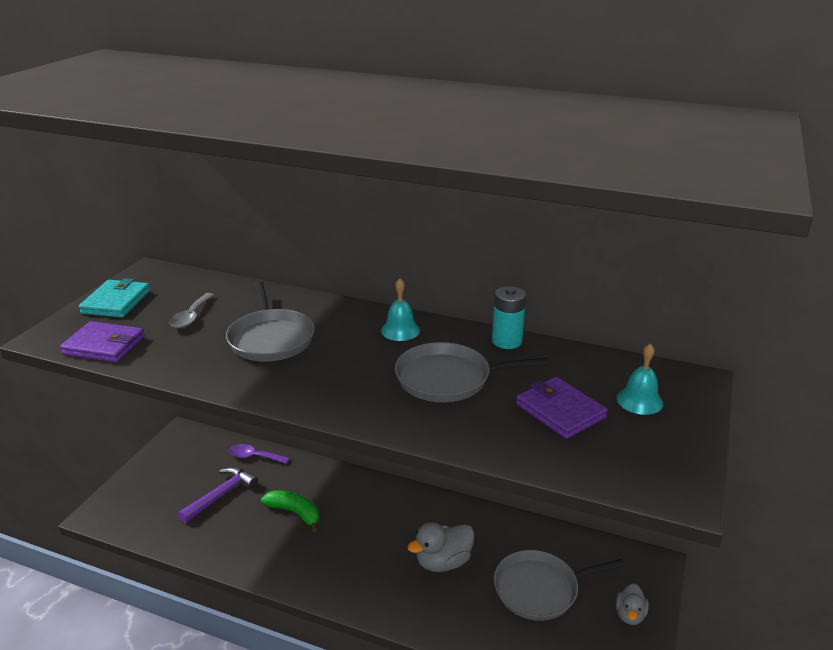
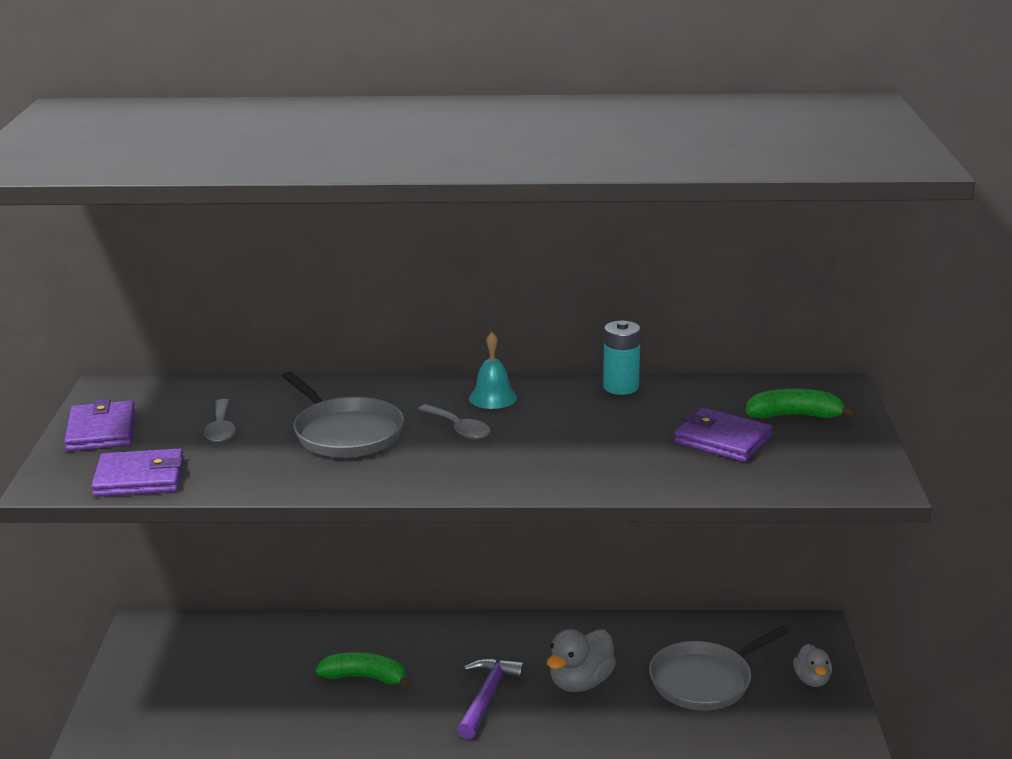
camera: 20 degrees left, 5 degrees down
turquoise wallet [79,278,150,318] -> purple wallet [64,399,135,451]
purple hammer [178,467,258,523] -> purple hammer moved to [457,658,525,739]
purple spoon [229,444,289,464] -> none
grey pan [395,342,549,402] -> none
turquoise bell [617,344,663,415] -> green banana [746,388,856,419]
none -> grey spoon [418,404,491,440]

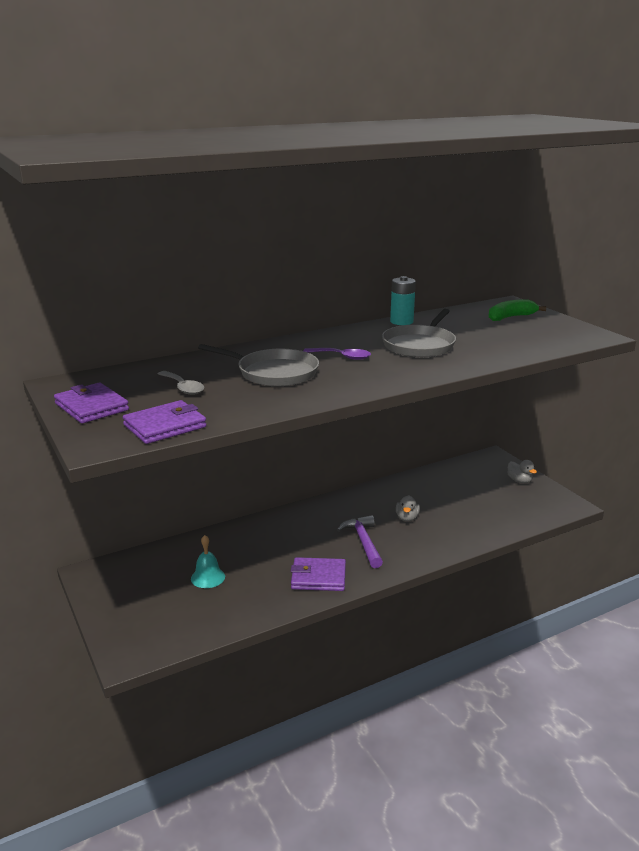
camera: 30 degrees left, 0 degrees up
green banana [315,652,412,689] -> none
grey spoon [418,404,491,440] -> purple spoon [303,348,371,360]
turquoise bell [469,332,517,409] -> turquoise bell moved to [191,535,225,588]
grey duck [547,629,616,692] -> grey duck [396,495,420,522], size x0.63
grey pan [649,626,789,710] -> grey pan moved to [382,309,456,357]
purple wallet [674,407,773,462] -> purple wallet moved to [291,557,346,591]

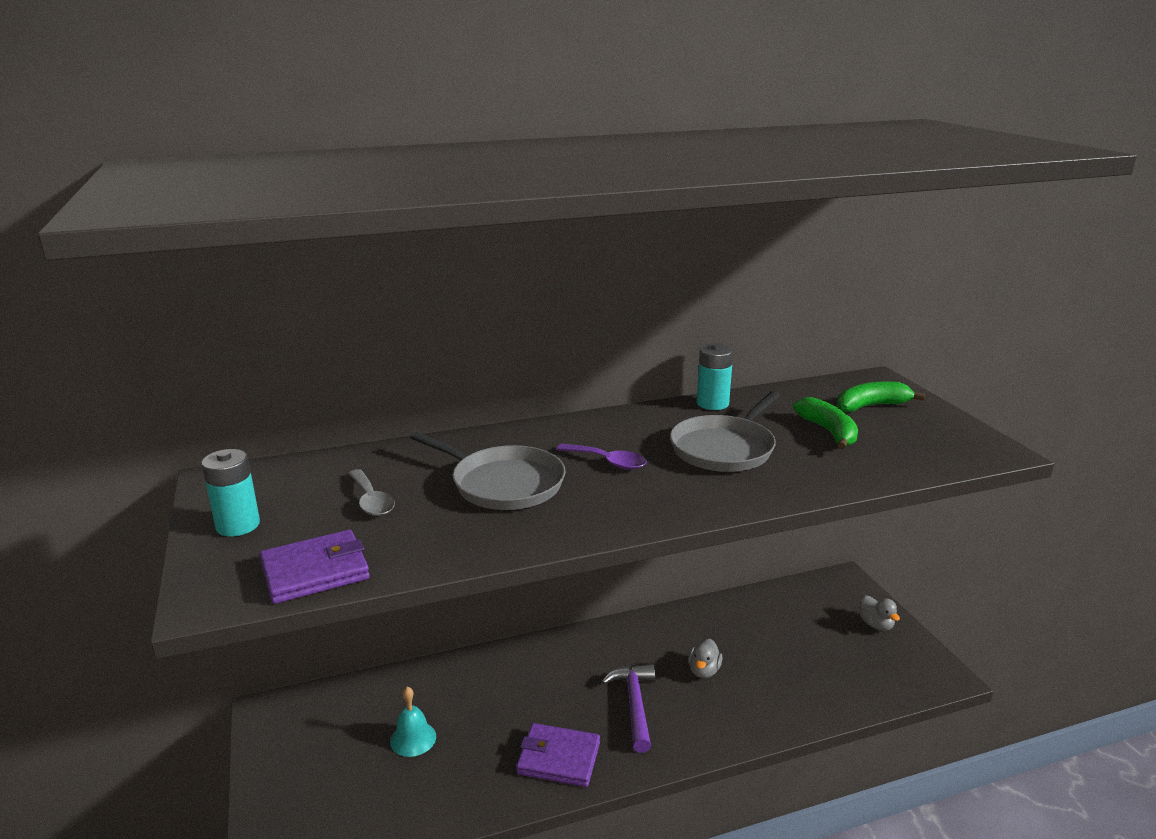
camera: 10 degrees right, 0 degrees up
purple wallet [54,383,129,424] -> turquoise battery [201,449,260,536]
none -> green banana [793,397,858,450]

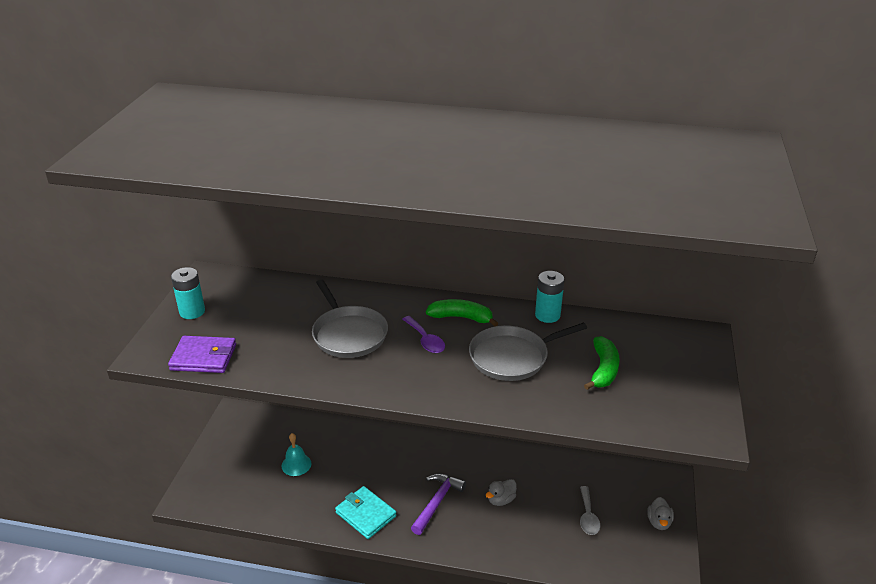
camera: 30 degrees right, 10 degrees up
grey spoon [348,469,395,516] -> grey spoon moved to [580,486,600,535]
purple wallet [516,723,600,787] -> turquoise wallet [335,486,397,539]
green banana [837,381,926,412] -> green banana moved to [426,299,498,327]

